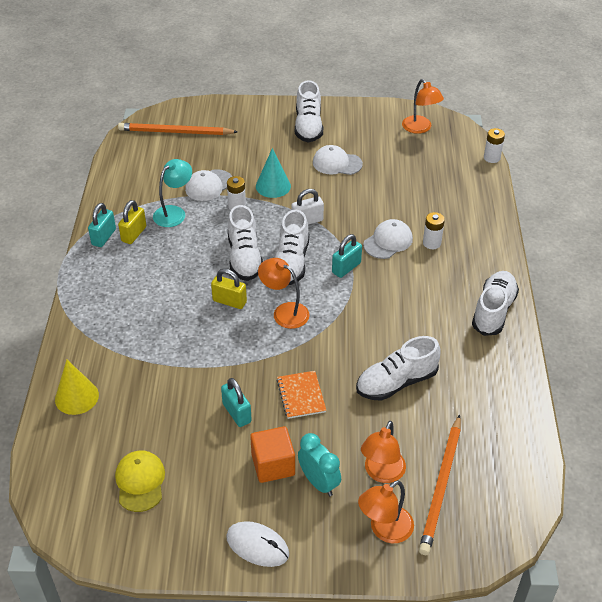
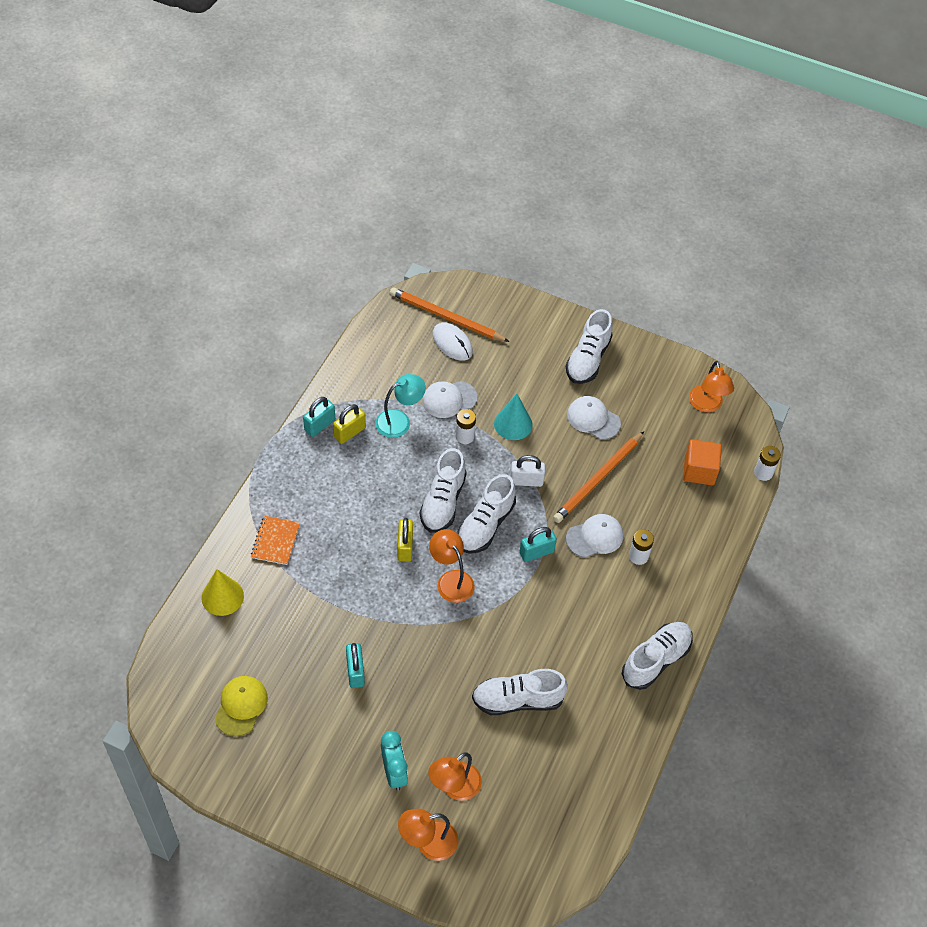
camera: 20 degrees right, 10 degrees up
yellow padlock [211,269,247,309] -> yellow padlock turned 45 degrees clockwise [398,518,413,562]
white mouse [226,521,289,567] -> white mouse moved to [433,322,473,361]
orange cube [250,426,295,483] -> orange cube moved to [683,439,722,485]
orange notebook [277,371,327,419] -> orange notebook moved to [251,516,300,565]
orange pencil [419,415,461,555] -> orange pencil moved to [553,432,644,523]

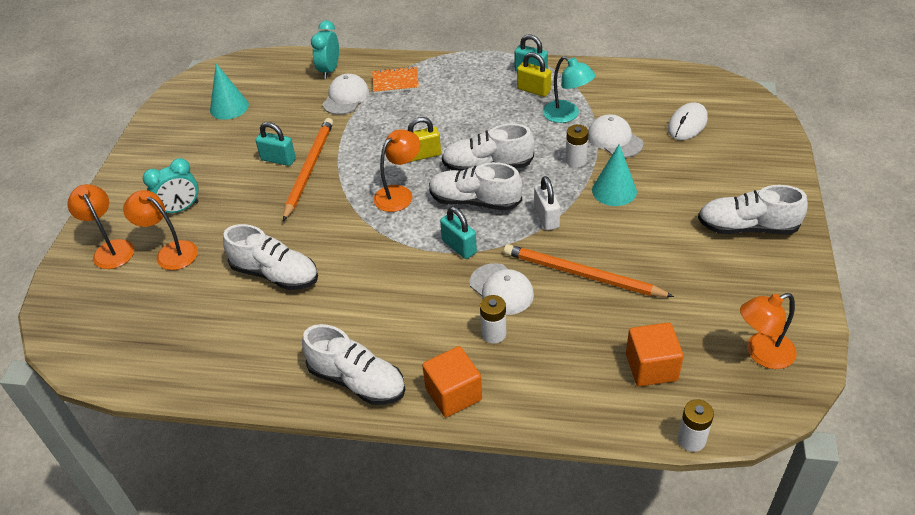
camera: 80 degrees right, 10 degrees down
yellow cone [201,569,244,616] -> turquoise clock [311,20,339,79]
yellow cap [215,676,268,736] -> turquoise cone [210,64,249,120]
turquoise padlock [346,643,365,688] -> turquoise padlock turned 45 degrees clockwise [255,122,296,166]
orange pencil [390,287,509,342] -> orange pencil moved to [283,118,333,221]
white shoe [472,669,568,715] -> white shoe turned 135 degrees clockwise [223,224,318,290]
white cap [567,396,621,440] -> white cap moved to [322,74,369,115]
none -> orange cube [422,346,482,417]

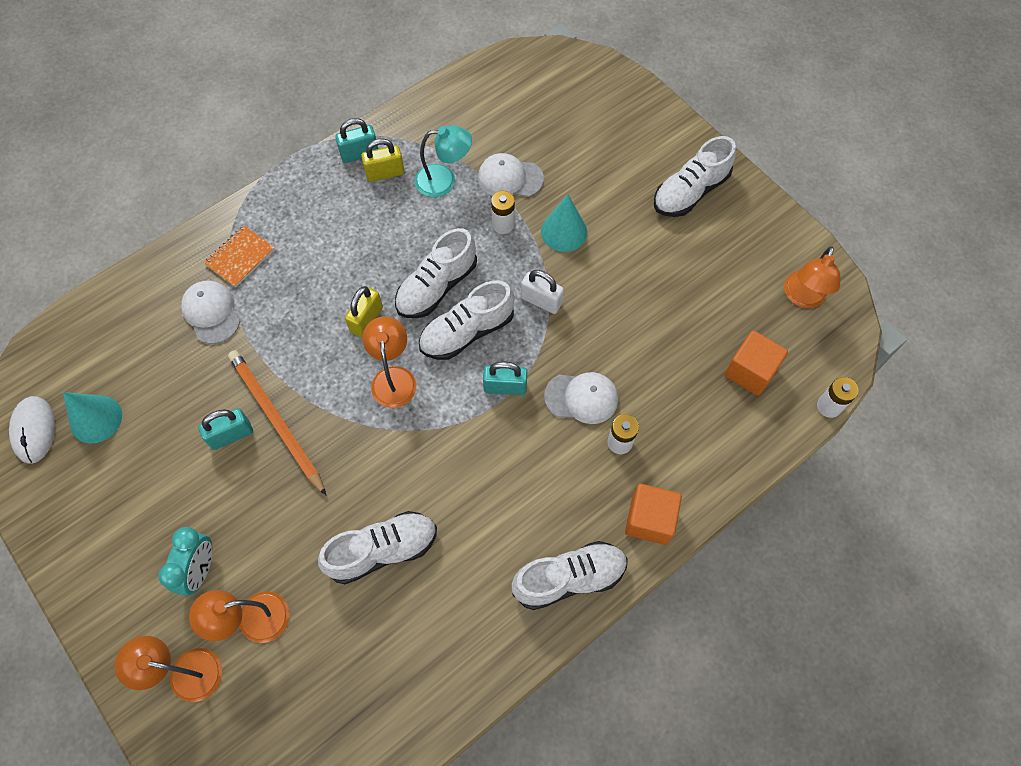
camera: 50 degrees left, 20 degrees up
turquoise clock [311,20,339,79] -> none
orange pencil [504,244,674,297] -> none
white mouse [668,102,708,140] -> white mouse moved to [9,396,55,464]

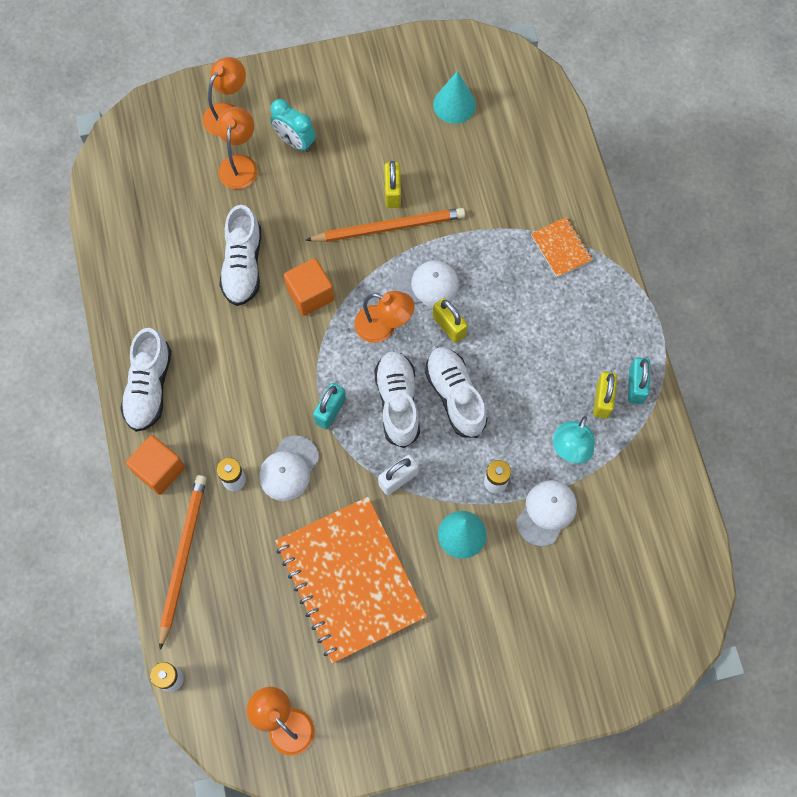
camera: 115 degrees right, 5 degrees up
white mouse [9,396,55,464] -> none
white cap [181,280,240,344] -> white cap moved to [393,260,459,306]
turquoise padlock [198,408,253,450] -> yellow padlock [385,161,401,208]
white shoe [654,136,736,217] -> none
orange cube [725,330,788,396] -> orange cube moved to [284,258,334,316]
none -> orange pencil [159,475,206,650]
none -> orange notebook [275,497,427,664]

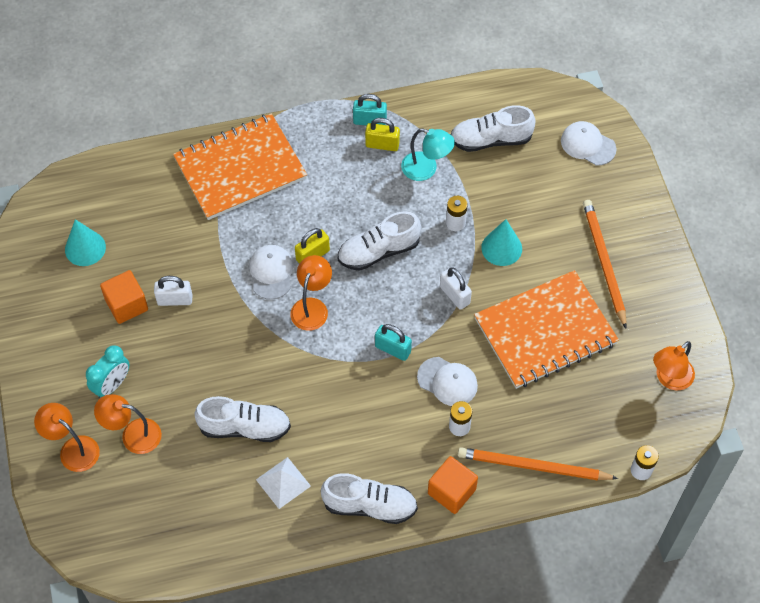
camera: 90 degrees left, 10 degrees down
orange cube [284,258,334,316] -> orange cube moved to [100,270,148,324]
orange pencil [306,208,465,242] -> orange pencil moved to [583,200,627,329]
white shoe [374,351,420,448] -> white shoe moved to [450,105,535,152]
yellow padlock [385,161,401,208] -> white padlock [154,276,192,306]
white cap [516,480,577,546] -> white cap moved to [561,121,617,166]
orange notebook [531,217,593,277] -> orange notebook [173,113,307,220], size x2.31
none -> white pyramid [256,457,311,509]

